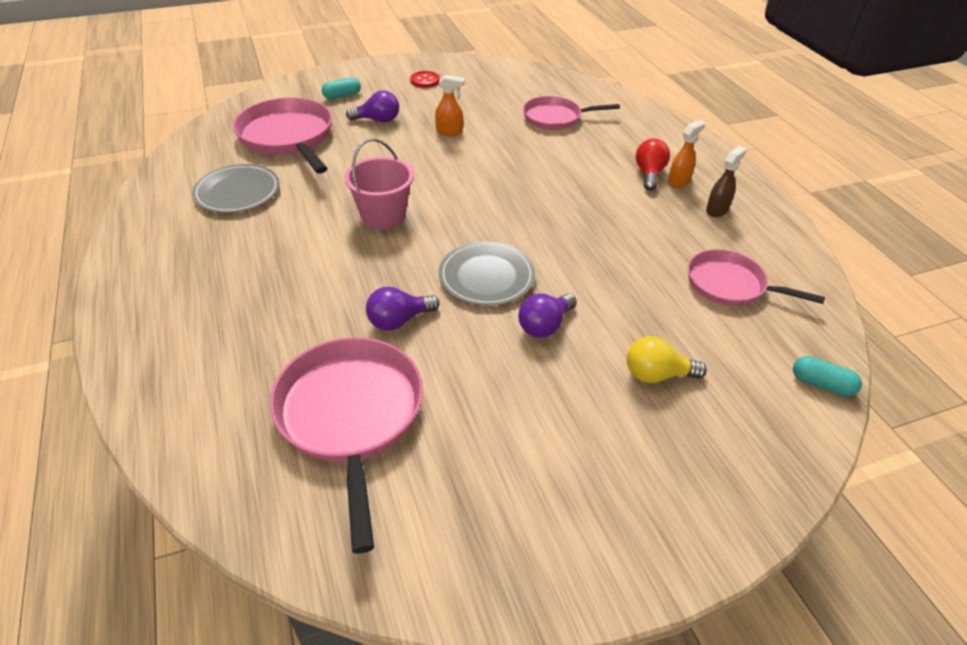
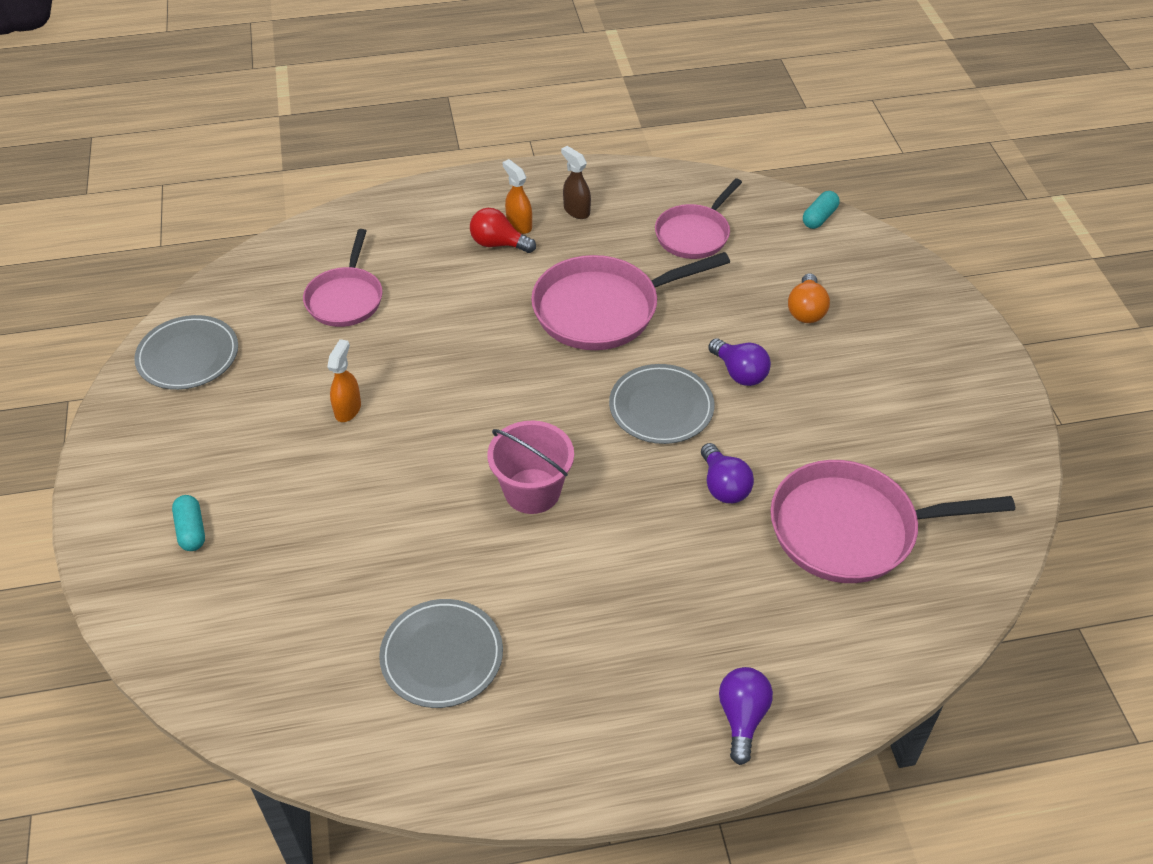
camera: 80 degrees left, 5 degrees up
pink pan [233,97,332,174] -> pink pan moved to [531,252,730,350]
purple light bulb [346,90,399,123] -> purple light bulb moved to [719,667,773,765]
red button [410,71,440,88] -> none
yellow light bulb [627,336,707,383] -> orange light bulb [788,273,830,323]
none -> grey plate [134,315,238,390]

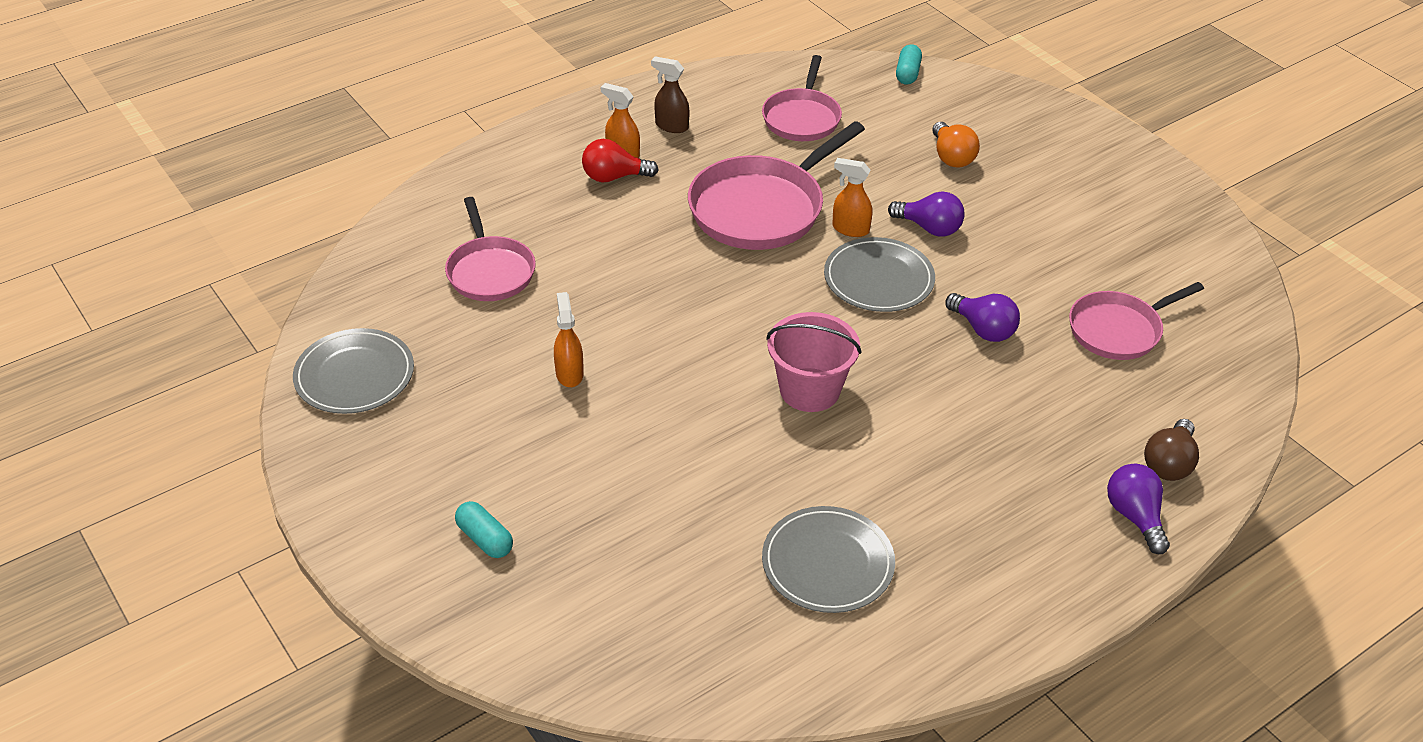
camera: 25 degrees left, 5 degrees down
pink pan [770,460,1015,583] -> pink pan [1069,282,1204,360], size x0.63
none -> orange spray bottle [832,158,873,237]
none -> brown light bulb [1144,419,1199,481]

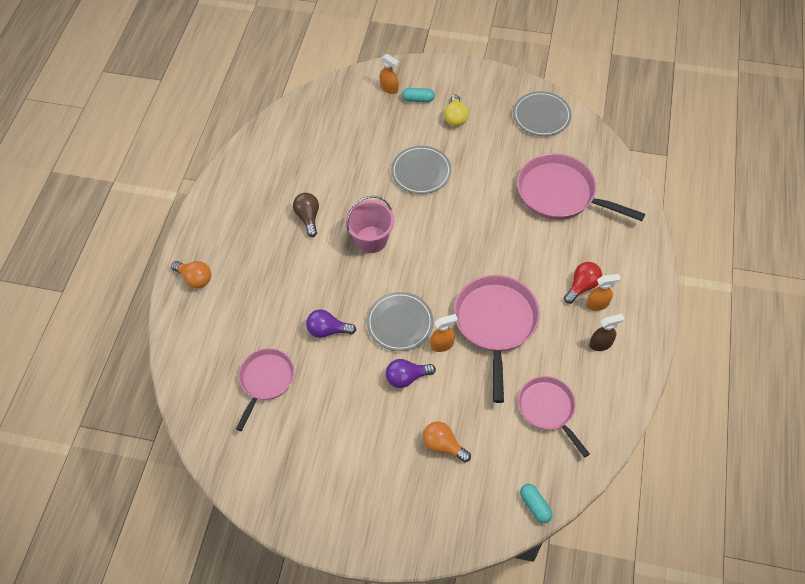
camera: 140 degrees right, 15 degrees up
pink pan [445,197,536,301] -> pink pan [517,153,645,221], size x1.58
orange spray bottle [554,292,584,387] -> orange spray bottle moved to [379,54,399,94]
grey plate [762,506,895,613] -> grey plate moved to [391,146,452,194]
purple light bulb [1107,463,1170,554] -> orange light bulb [171,261,211,288]
brown light bulb [1144,419,1199,481] -> brown light bulb moved to [293,193,319,237]
none -> yellow light bulb [444,94,469,126]

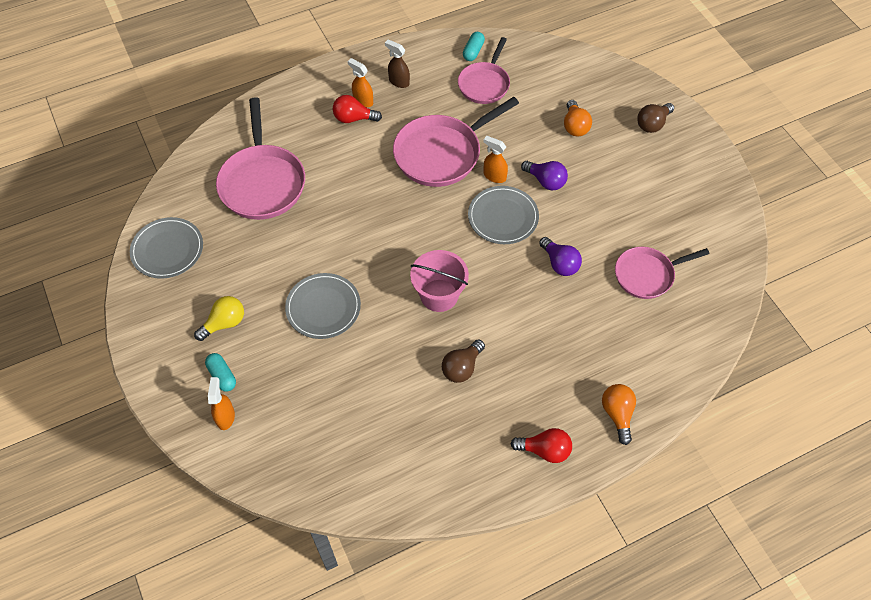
camera: 130 degrees left, 0 degrees up
turquoise capsule [520,484,552,523] -> turquoise capsule moved to [463,32,485,61]
none -> red light bulb [510,428,572,463]
none -> brown light bulb [637,103,674,133]

